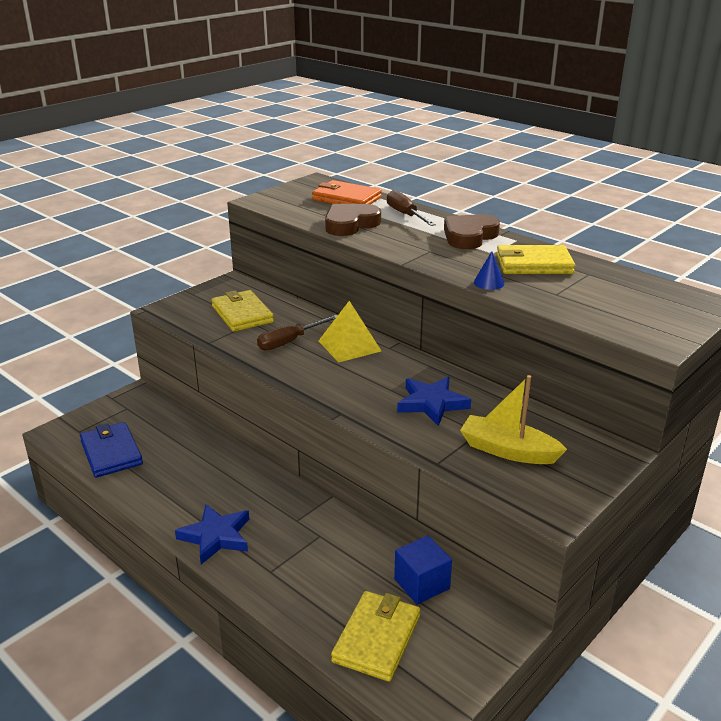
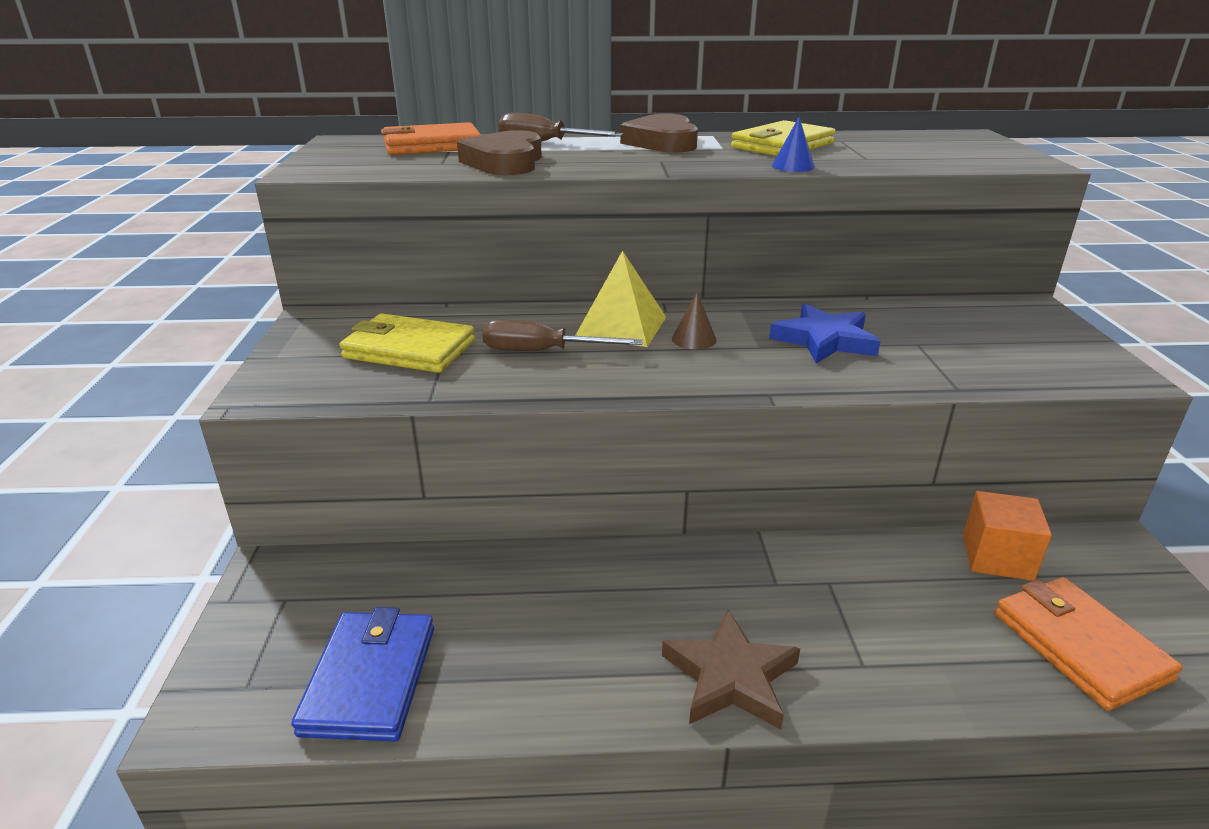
camera: 45 degrees left, 0 degrees up
blue wallet [80,422,143,478] -> blue wallet turned 75 degrees clockwise [291,607,434,741]
blue star [175,504,249,564] -> brown star [662,610,800,730]
brown screwdriver [257,315,337,351] -> brown screwdriver turned 90 degrees clockwise [482,320,643,351]
yellow wallet [331,591,420,682] -> orange wallet [995,577,1183,711]
blue cube [394,535,452,605] -> orange cube [963,491,1052,581]
yellow boat [460,375,567,464] -> none
none -> brown cone [672,292,716,349]

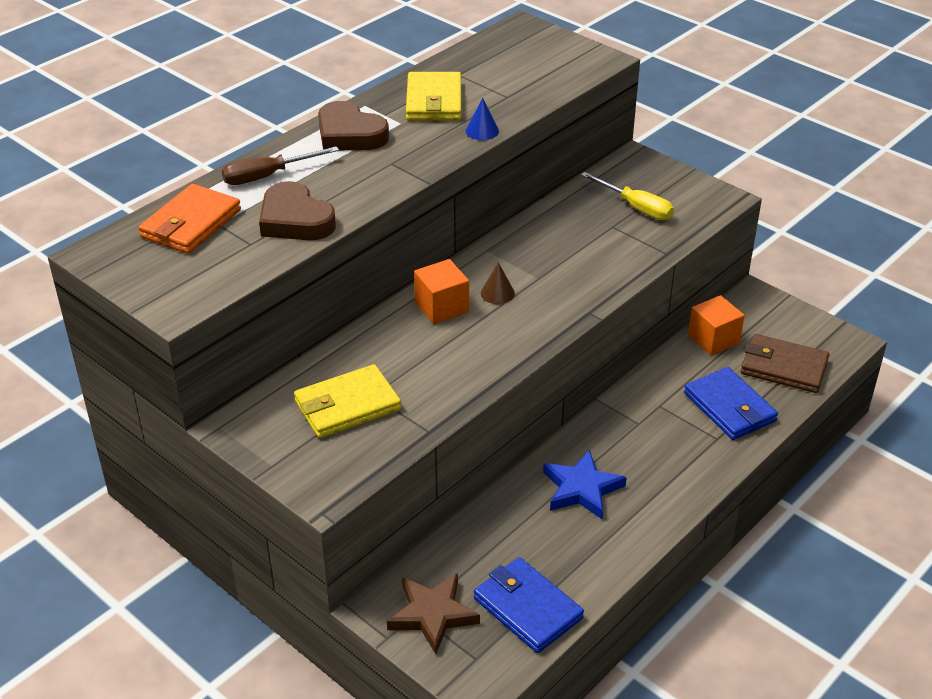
camera: 45 degrees left, 10 degrees up
brown screwdriver [482,320,643,351] -> none
yellow pyramid [575,250,666,347] -> orange cube [414,259,469,324]
brown star [662,610,800,730] -> brown star moved to [387,573,480,654]
blue star [769,303,881,363] -> blue star moved to [543,450,627,519]
orange wallet [995,577,1183,711] -> brown wallet [741,334,829,393]
none -> yellow screwdriver [581,172,674,220]
none -> blue wallet [684,367,778,440]

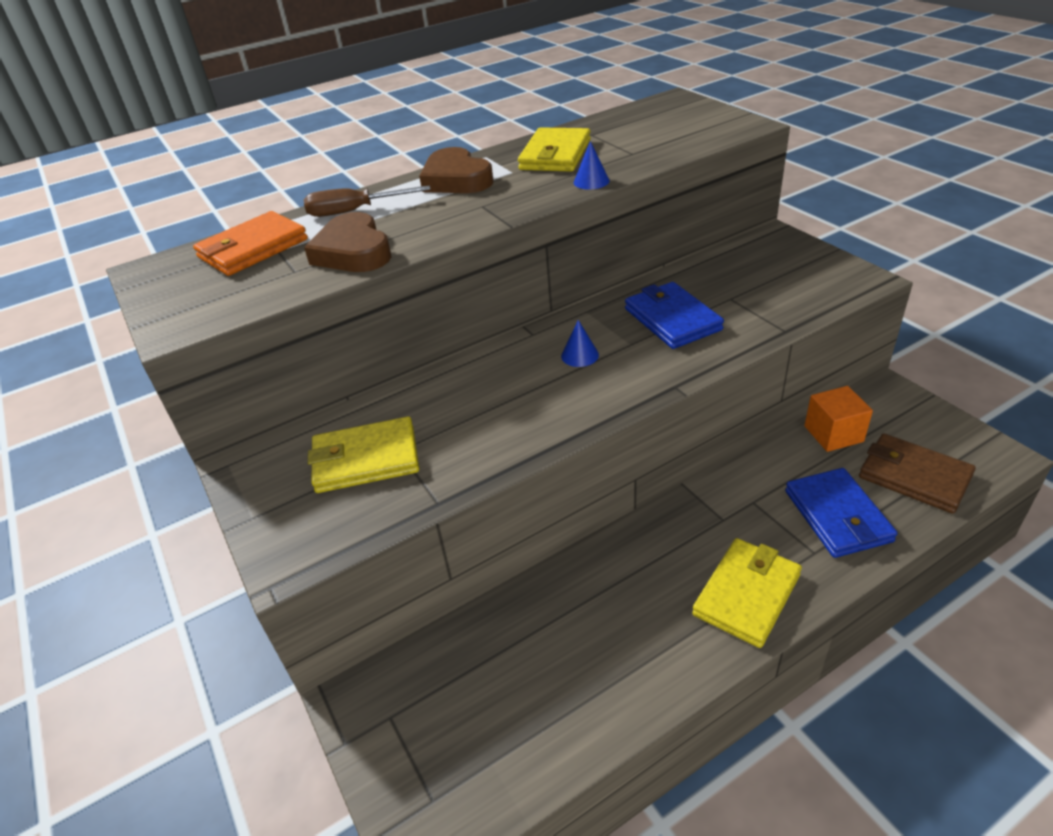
camera: 20 degrees right, 0 degrees up
brown star [387,573,480,654] -> none
orange cube [414,259,469,324] -> none
blue wallet [474,557,584,653] -> blue wallet moved to [625,282,724,349]
brown cone [481,262,515,304] -> blue cone [561,320,599,367]
blue star [543,450,627,519] -> none
yellow screwdriver [581,172,674,220] -> none
none -> yellow wallet [692,538,802,648]

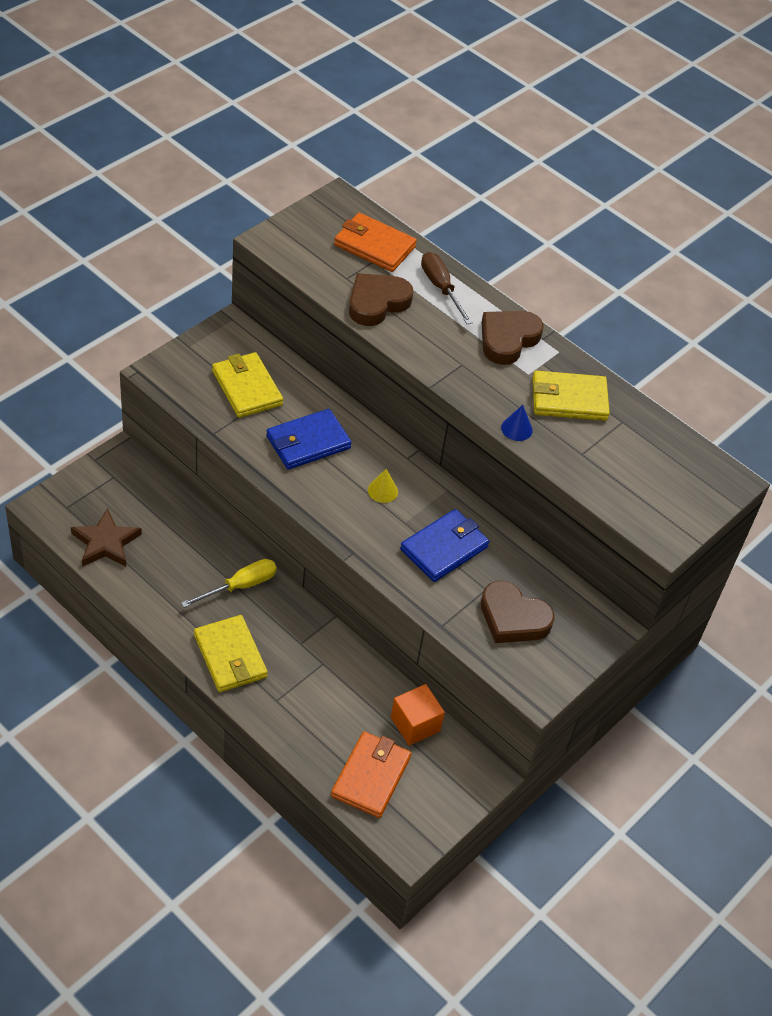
camera: 65 degrees right, 10 degrees up
blue cone [561,320,599,367] -> yellow cone [368,469,398,503]
yellow wallet [692,538,802,648] -> yellow wallet turned 45 degrees clockwise [194,615,268,692]
blue wallet [785,468,898,558] -> blue wallet moved to [266,409,352,470]
brown wallet [859,434,976,514] -> orange wallet [331,731,411,818]
none -> brown star [71,508,142,567]
none -> yellow screwdriver [181,559,277,608]
none -> brown heart [481,581,555,643]

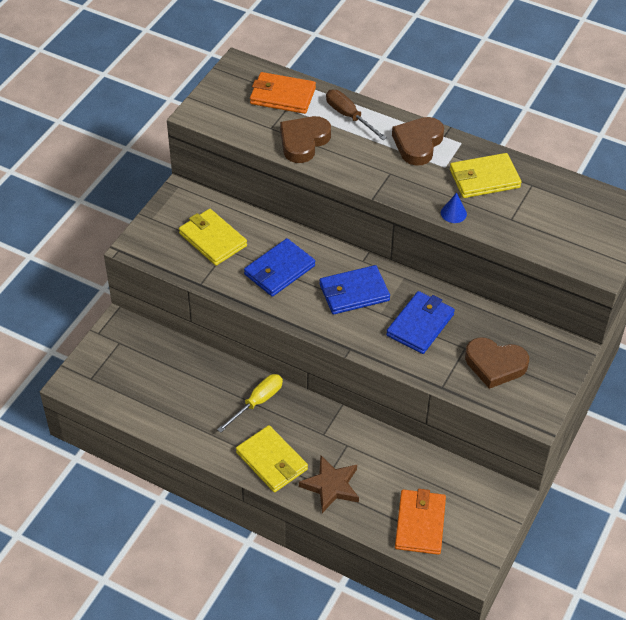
camera: 10 degrees left, 0 degrees up
brown star [71,508,142,567] -> brown star moved to [299,456,359,513]
yellow cone [368,469,398,503] -> blue wallet [319,265,390,315]
orange cube [391,684,445,746] -> none

